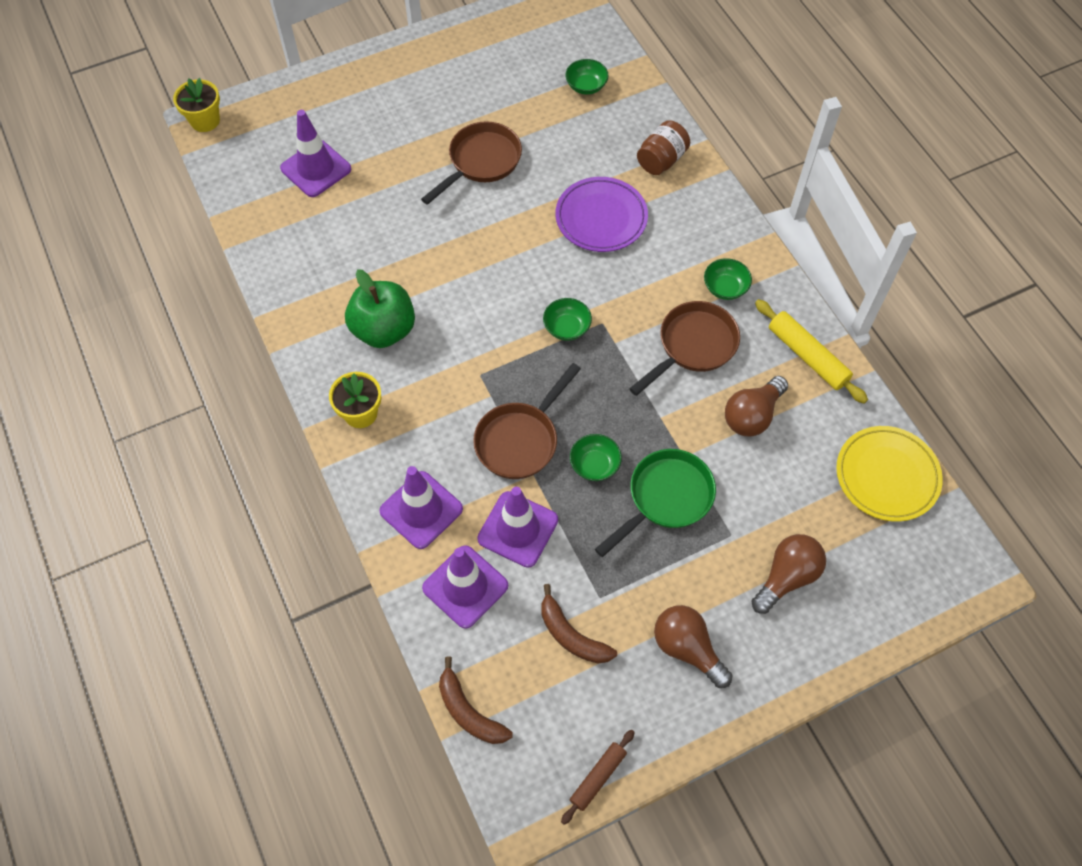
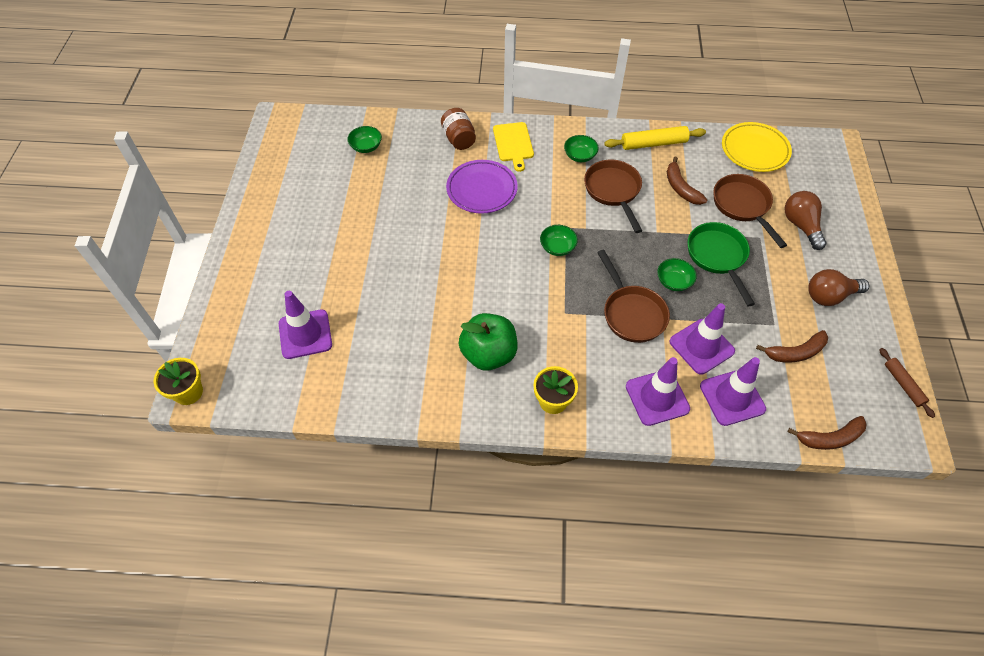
camera: 60 degrees left, 5 degrees down
brown pan [421,122,522,205] -> brown pan moved to [713,174,787,248]
brown light bulb [725,376,788,436] -> brown banana [667,157,707,205]
none -> yellow cutting board [493,122,534,172]

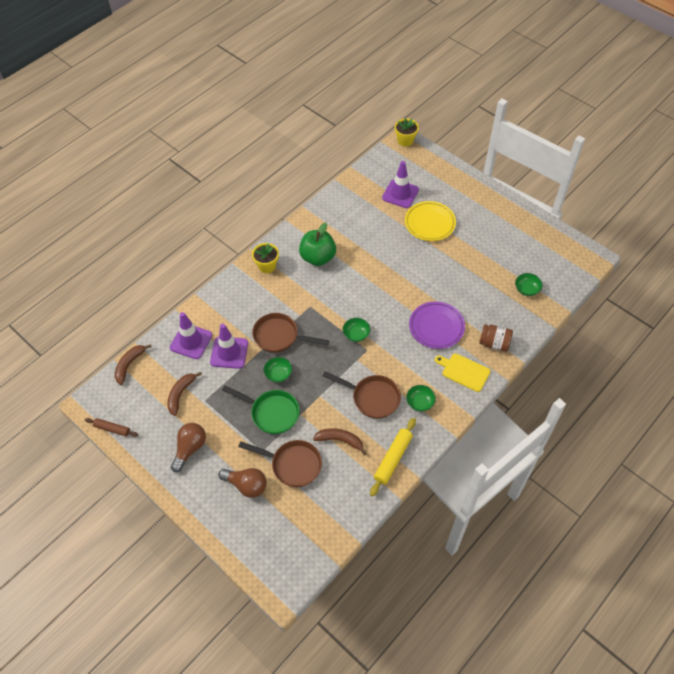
camera: 130 degrees right, 0 degrees up
purple traffic cone [626,357,690,426] -> none
yellow plate [722,122,792,172] -> yellow plate moved to [405,201,456,241]

